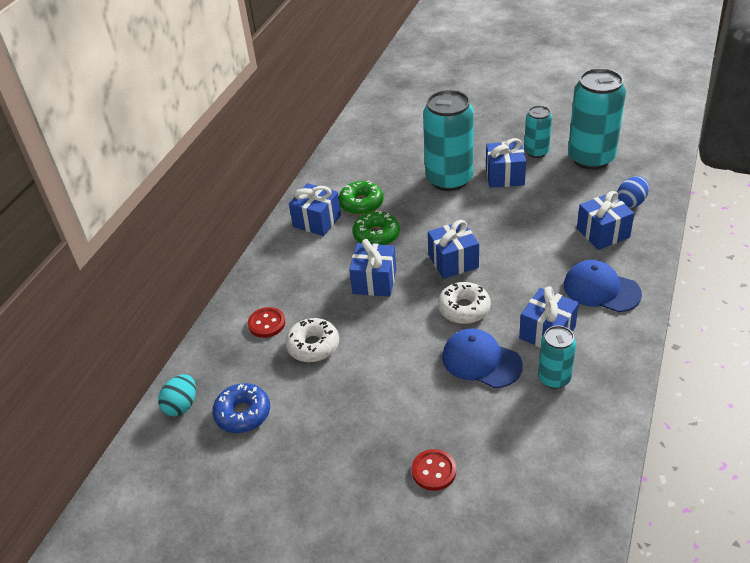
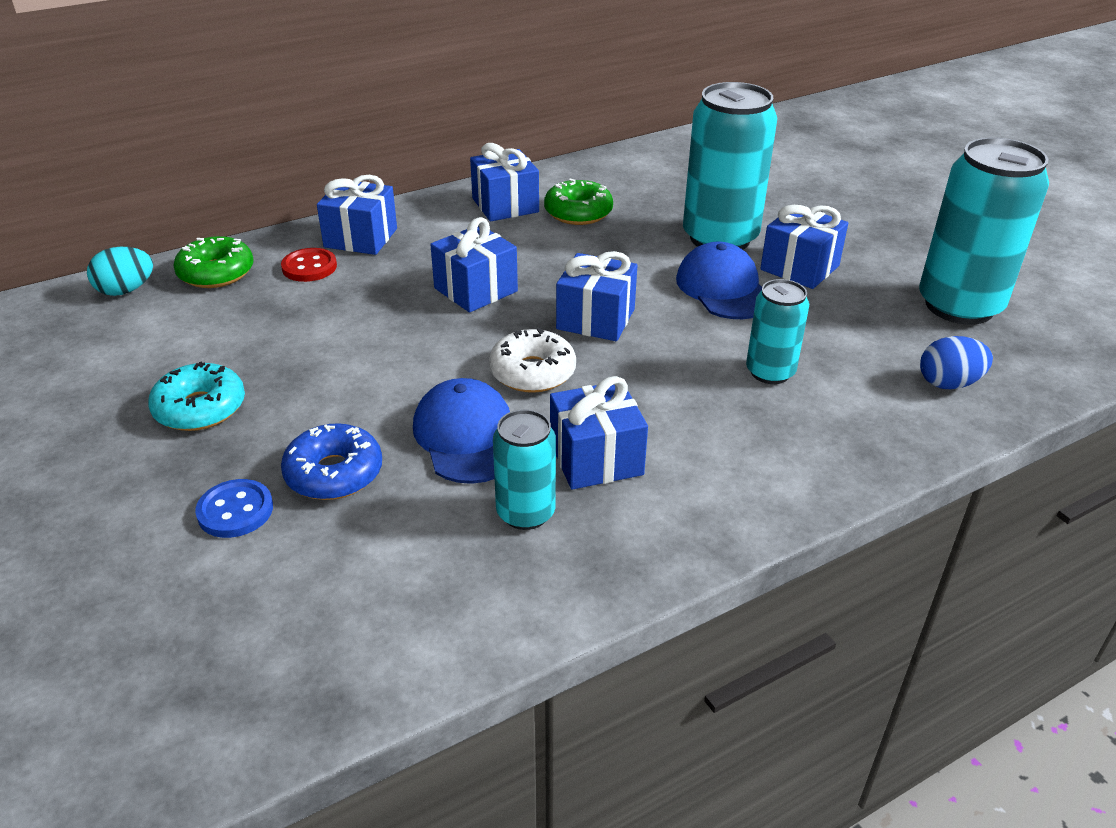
camera: 35 degrees right, 5 degrees down
blue donut [212,383,270,433] -> blue donut moved to [281,423,382,500]
white donut [285,318,339,362] -> none
green donut [353,210,400,245] -> green donut moved to [173,236,254,288]
red button [412,449,456,491] -> blue button [195,479,273,538]
turquoise can [524,106,552,158] -> turquoise can moved to [746,279,809,384]
blue cap [564,260,642,312] -> blue cap moved to [676,242,762,319]
blue gift [577,191,635,250] -> blue gift moved to [317,175,397,255]
none -> turquoise donut [148,361,245,431]

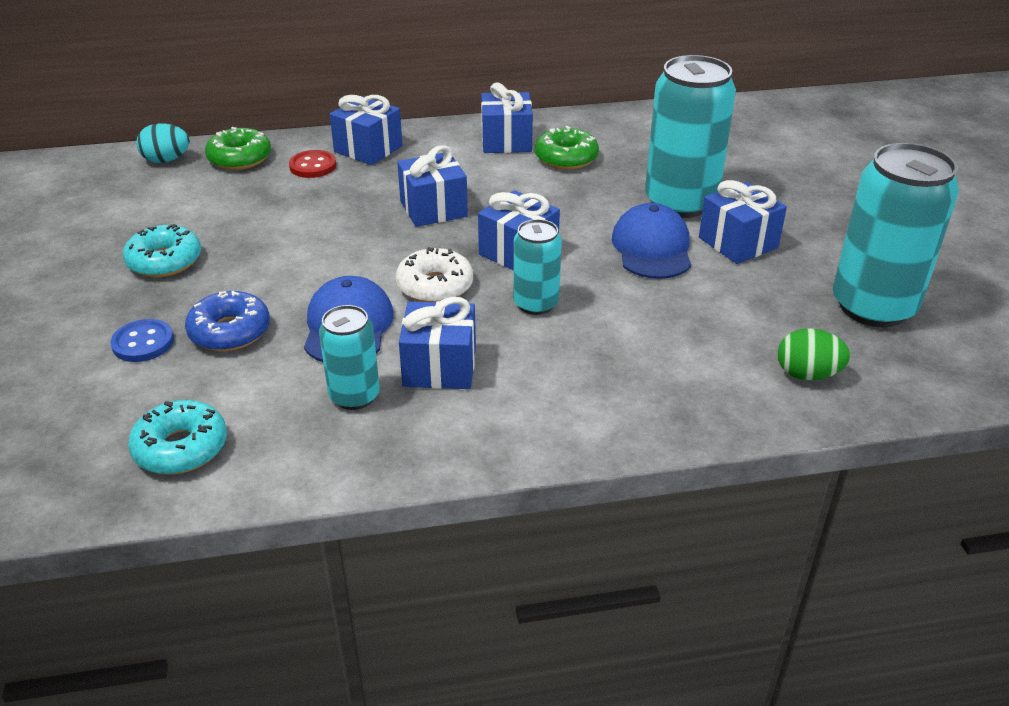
camera: 20 degrees right, 0 degrees up
turquoise can [746,279,809,384] -> turquoise can moved to [513,219,562,315]
blue egg [920,336,993,389] -> green egg [778,328,850,380]
none -> turquoise donut [128,400,227,475]

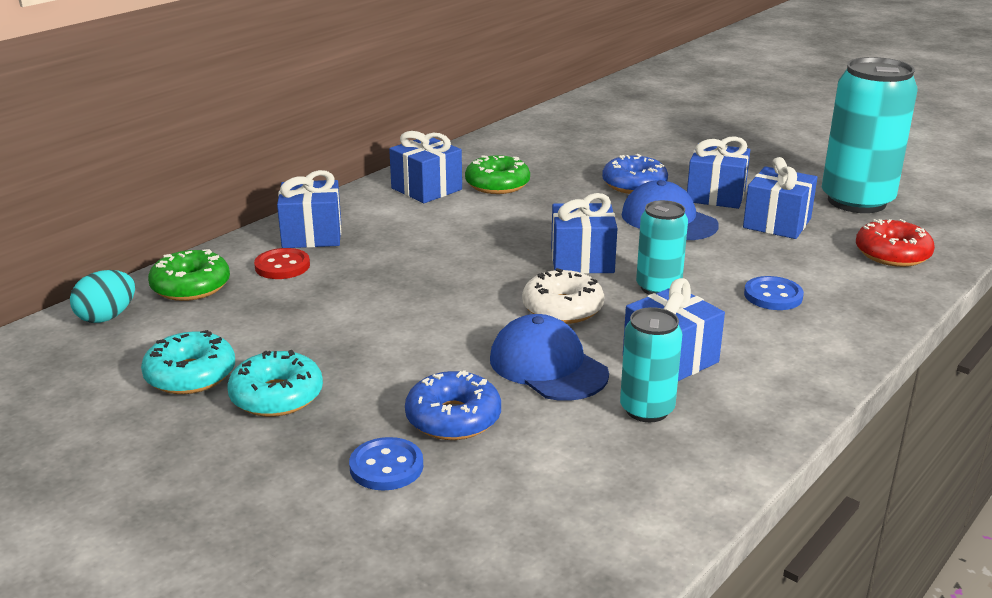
camera: 40 degrees left, 10 degrees down
turquoise donut [128,400,227,475] -> turquoise donut moved to [141,330,235,394]
blue gift [397,145,468,227] -> blue gift moved to [743,157,817,239]
turquoise can [645,55,736,218] -> blue donut [602,154,668,194]
green egg [778,328,850,380] -> red donut [856,219,935,267]
none -> blue button [744,276,804,310]

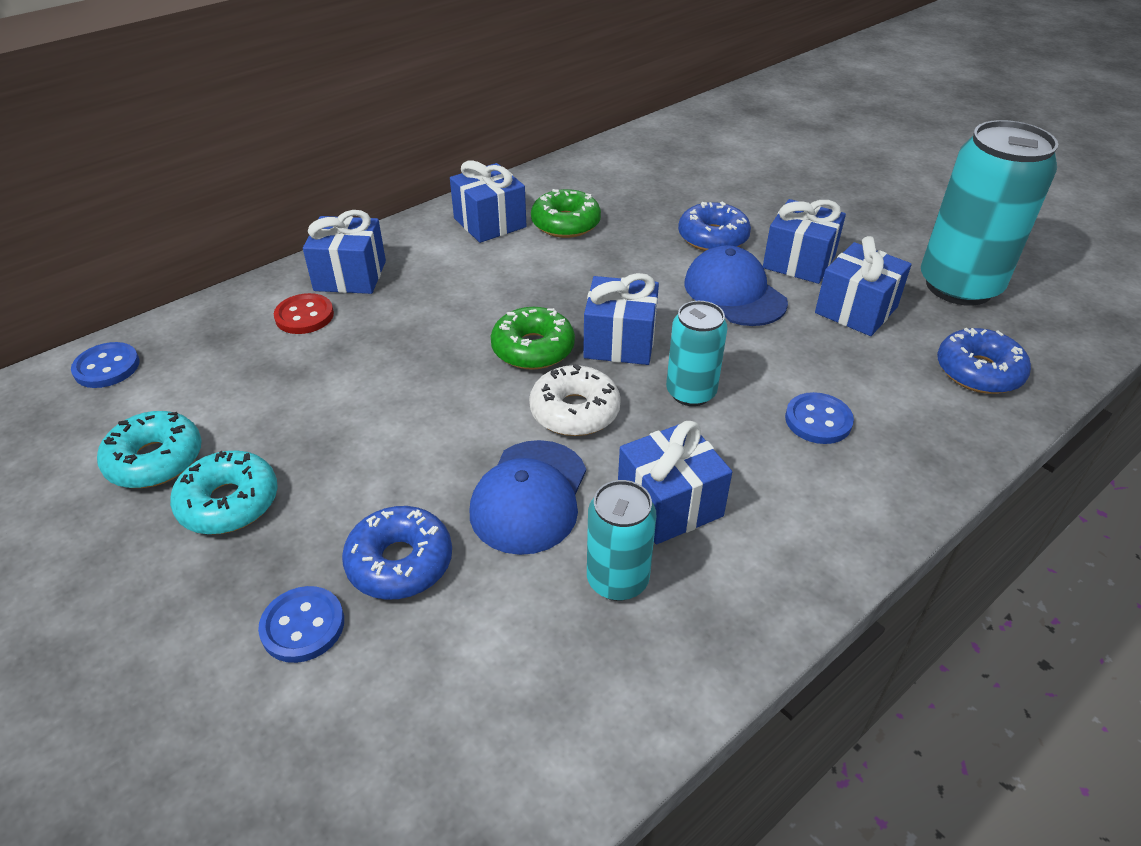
camera: 10 degrees right, 15 degrees up
turquoise egg [70,270,135,323] -> blue button [71,342,140,388]
green donut [148,249,230,301] -> green donut moved to [491,307,575,370]
blue cap [490,314,609,401] -> blue cap turned 135 degrees counterclockwise [470,440,586,555]
red donut [856,219,935,267] -> blue donut [937,328,1031,394]

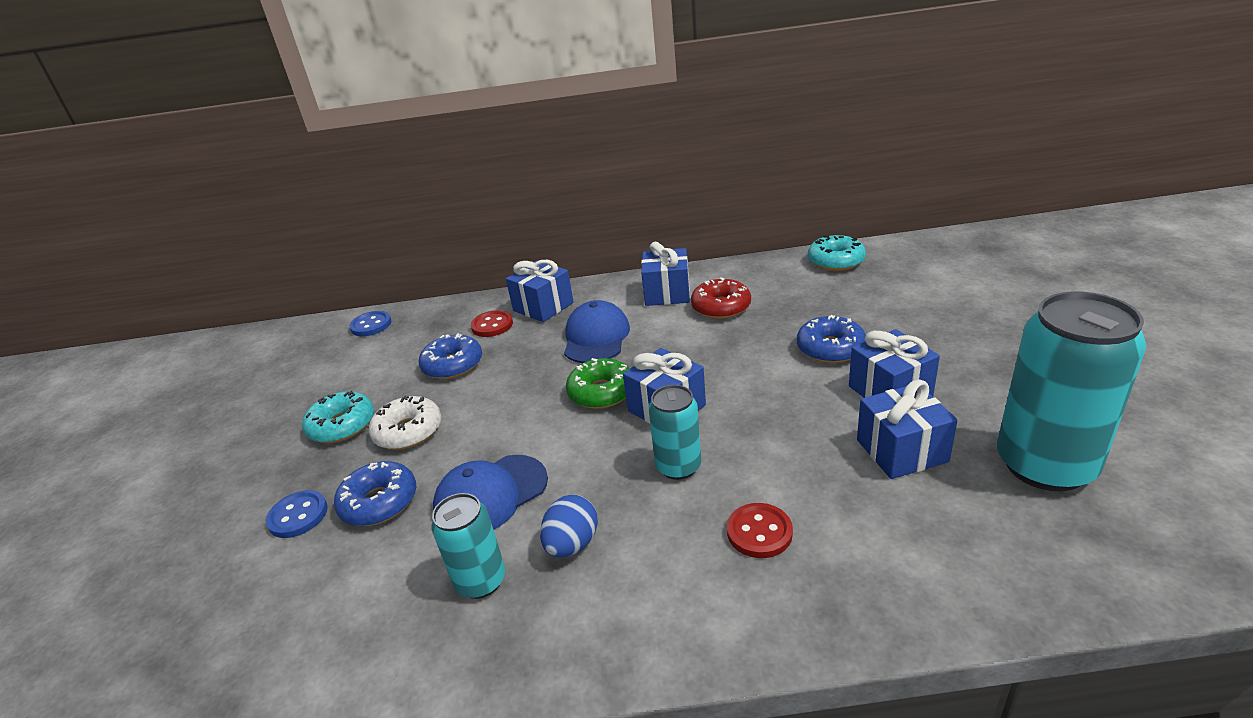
camera: 40 degrees right, 10 degrees down
turquoise donut [97,411,202,488] -> turquoise donut moved to [808,235,866,271]
white donut [529,364,621,436] -> white donut moved to [369,396,441,450]
green donut [531,189,601,238] -> red donut [691,277,751,319]
blue gift [618,421,732,544] -> blue egg [540,494,598,558]
blue cap [684,245,788,326] -> blue cap moved to [564,300,630,363]
blue button [785,392,854,444] -> red button [727,503,793,558]
blue donut [937,328,1031,394] -> blue donut moved to [419,333,482,379]

